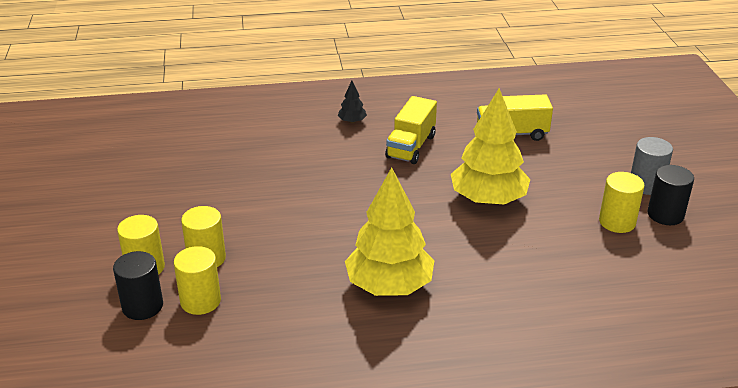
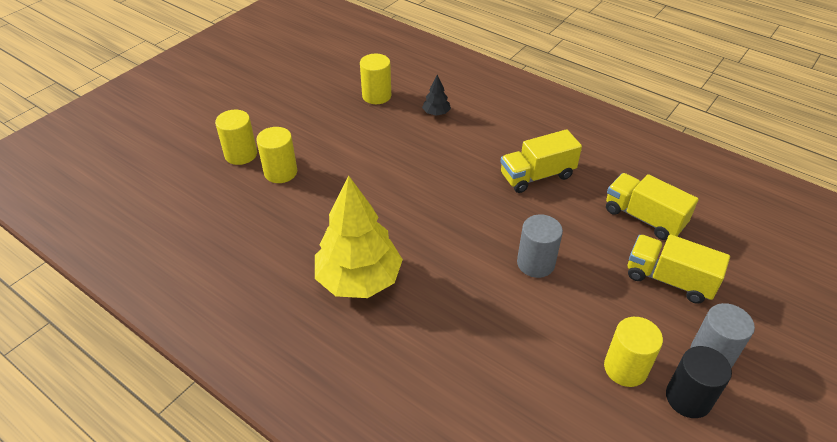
camera: 45 degrees right, 10 degrees up
black cylinder [113,251,163,320] -> none
yellow cylinder [174,246,221,315] -> yellow cylinder moved to [360,54,391,104]
black tree [338,81,367,123] -> black tree moved to [422,75,451,115]
yellow tree [451,88,531,205] -> grey cylinder [517,214,563,278]
none -> yellow truck [628,234,730,304]

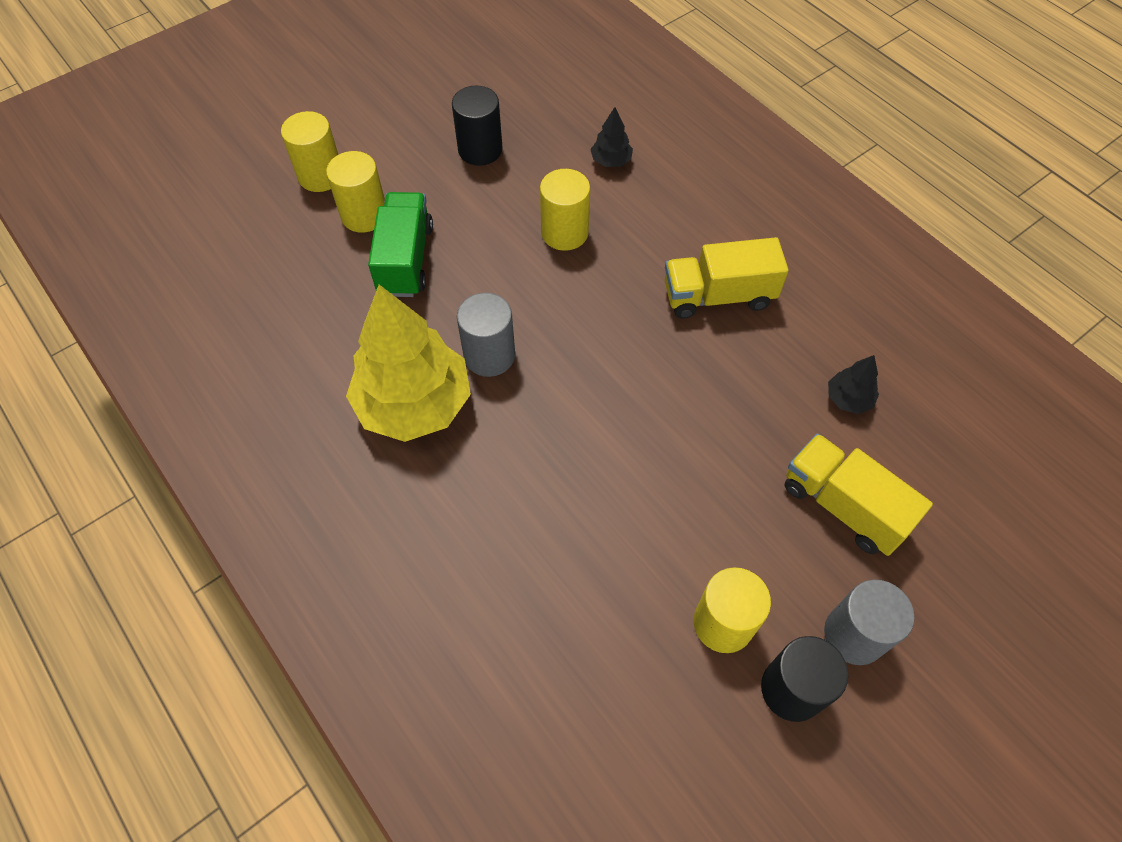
camera: 15 degrees right, 15 degrees up
yellow cylinder [360,54,391,104] -> yellow cylinder moved to [540,169,590,251]
grey cylinder [517,214,563,278] -> grey cylinder moved to [457,293,515,377]
yellow truck [606,173,698,240] -> black tree [828,355,879,414]
none -> green truck [368,192,433,297]
none -> black cylinder [452,86,503,166]

